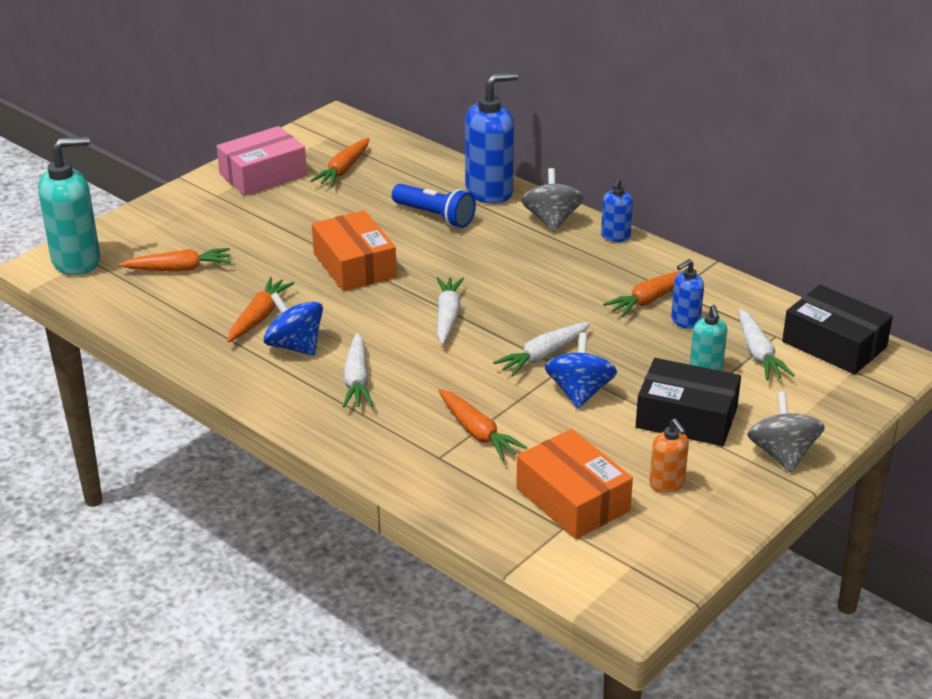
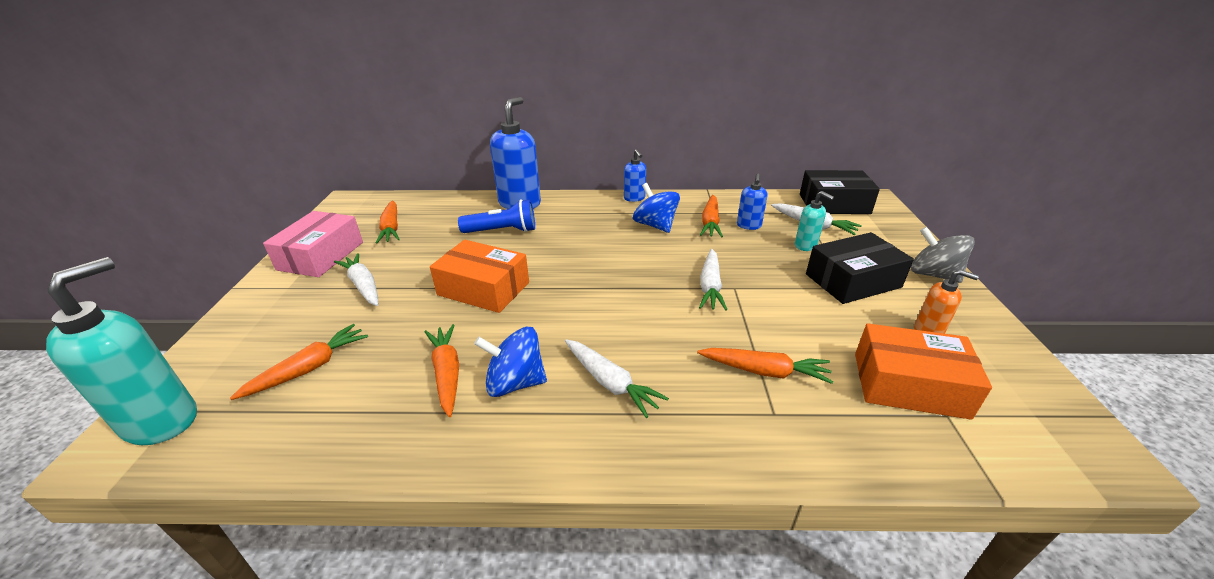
camera: 40 degrees left, 0 degrees up
white carrot [437,277,464,345] -> white carrot moved to [334,253,378,306]
grey spinning top [521,168,584,232] -> none
blue spinning top [545,333,617,409] -> blue spinning top moved to [633,183,680,233]

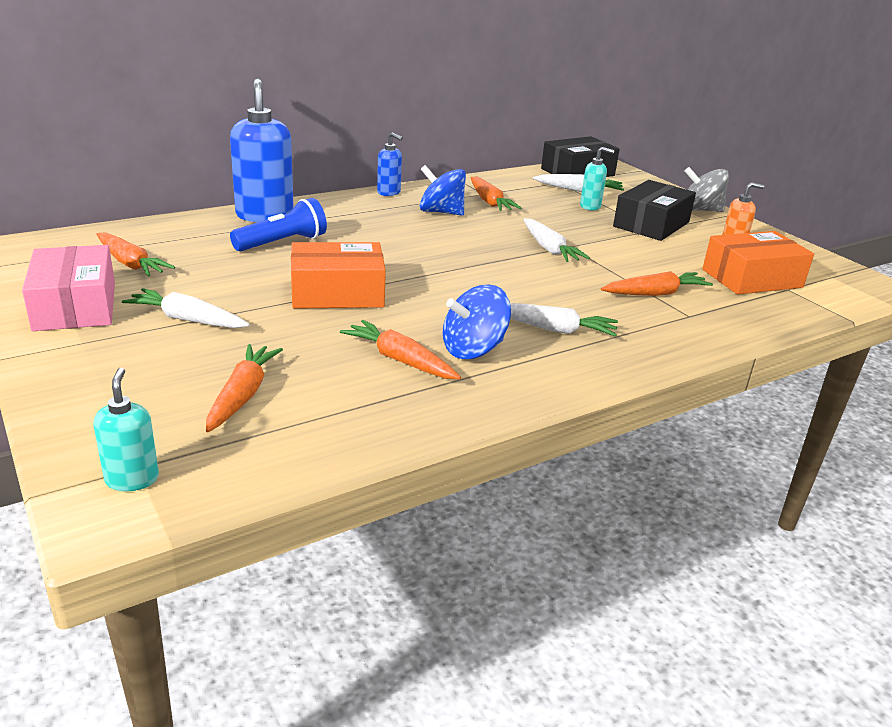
camera: 35 degrees left, 5 degrees down
turquoise soap dispenser [46,257,197,445] -> turquoise soap dispenser [93,368,159,491], size x0.51
blue soap dispenser [737,174,768,230] -> none

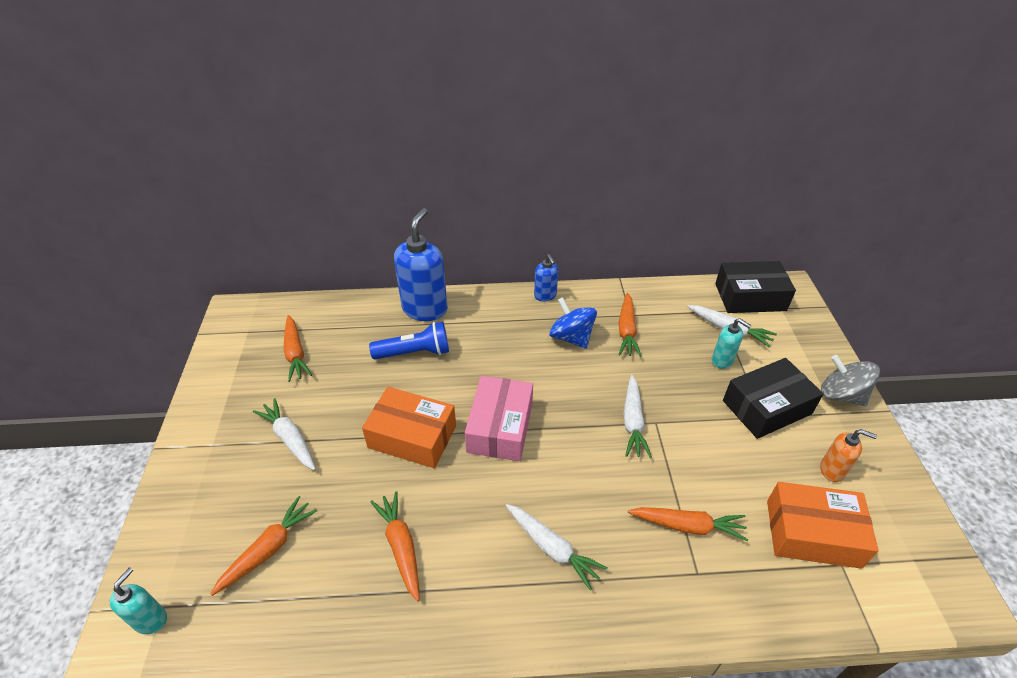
camera: 30 degrees right, 15 degrees up
pink box [22,245,115,331] -> pink box moved to [465,376,533,461]
blue spinning top [443,285,511,359] -> none

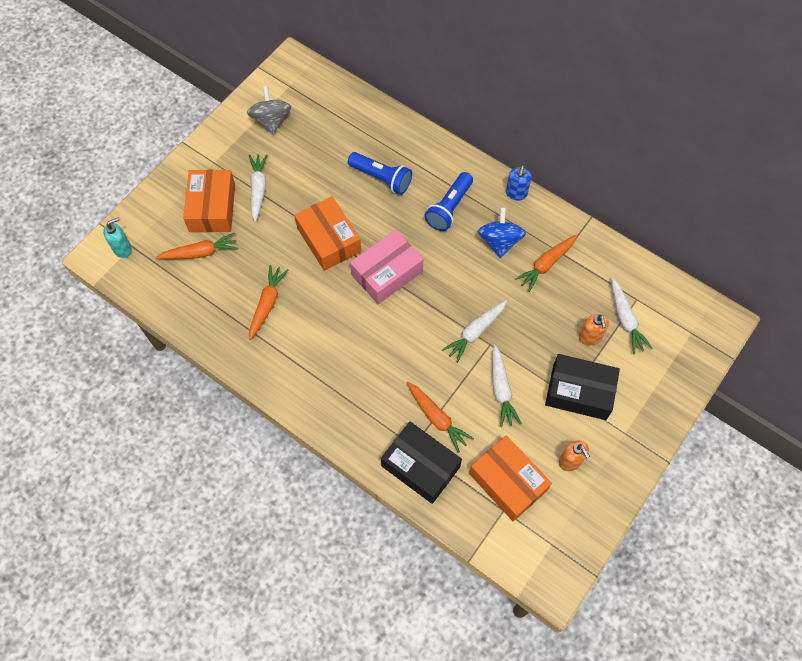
camera: 40 degrees right, 20 degrees up
orange carrot [283,315,312,382] -> none
blue soap dispenser [394,208,448,321] -> none
white carrot [506,504,607,590] -> white carrot moved to [492,344,522,427]
turquoise soap dispenser [712,318,752,369] -> orange soap dispenser [579,314,609,346]
black box [715,261,796,313] -> black box moved to [381,422,462,504]
grey spinning top [821,355,880,406] -> grey spinning top moved to [247,86,291,135]
none -> orange box [183,170,235,232]
none -> blue flashlight [424,172,473,231]

